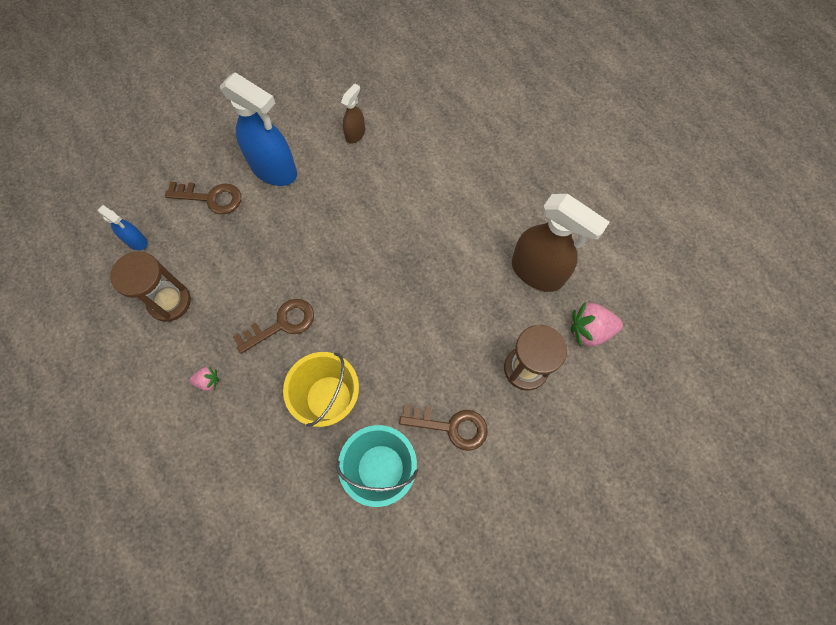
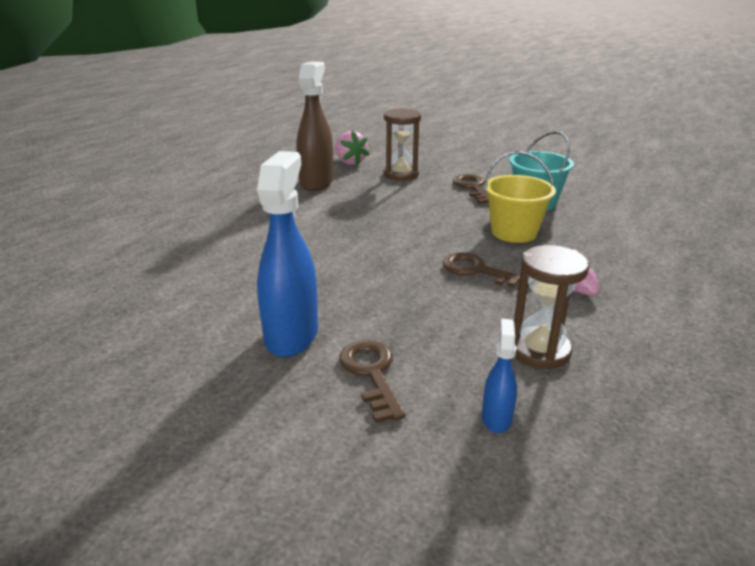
camera: 115 degrees left, 40 degrees down
brown spray bottle [341,83,365,144] -> none

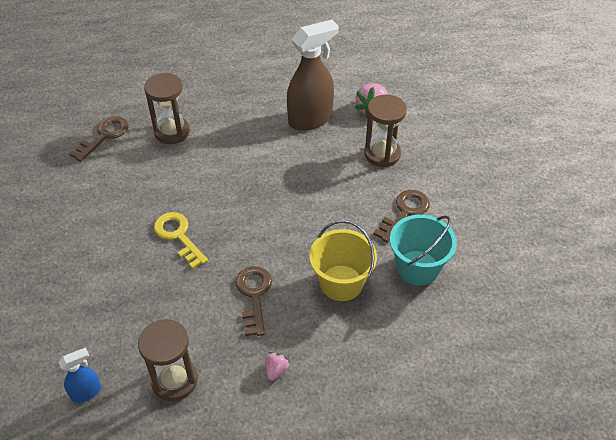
camera: 50 degrees right, 20 degrees up
blue spray bottle [257,151,318,357] -> none
brown key [339,340,406,423] -> brown key moved to [69,116,128,162]
none -> brown hourglass [144,73,190,144]
none -> yellow key [154,212,208,269]

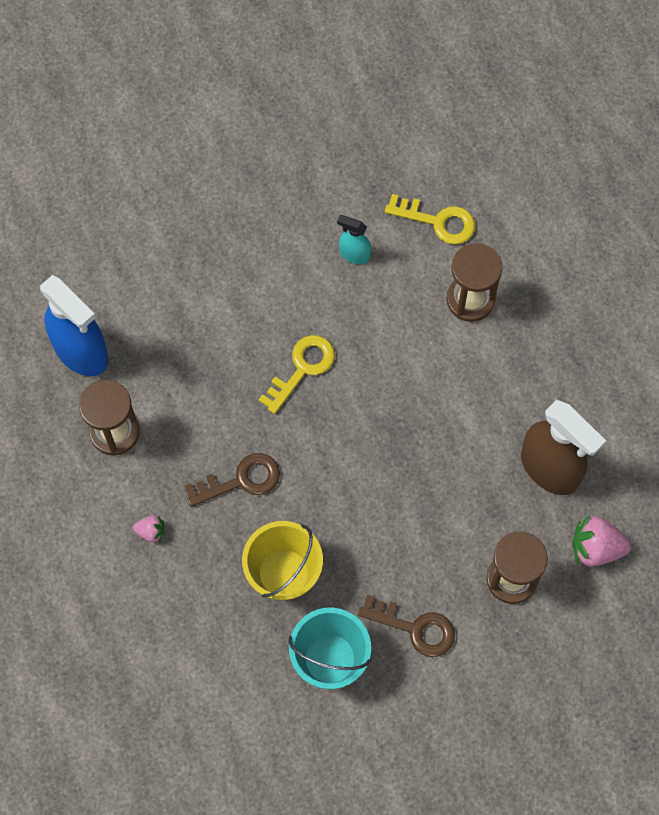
camera: 75 degrees right, 20 degrees up
blue spray bottle [58,347,101,403] -> blue spray bottle [40,275,108,376], size x2.05
brown key [69,116,128,162] -> yellow key [385,194,475,244]
none -> turquoise spray bottle [337,215,371,264]

